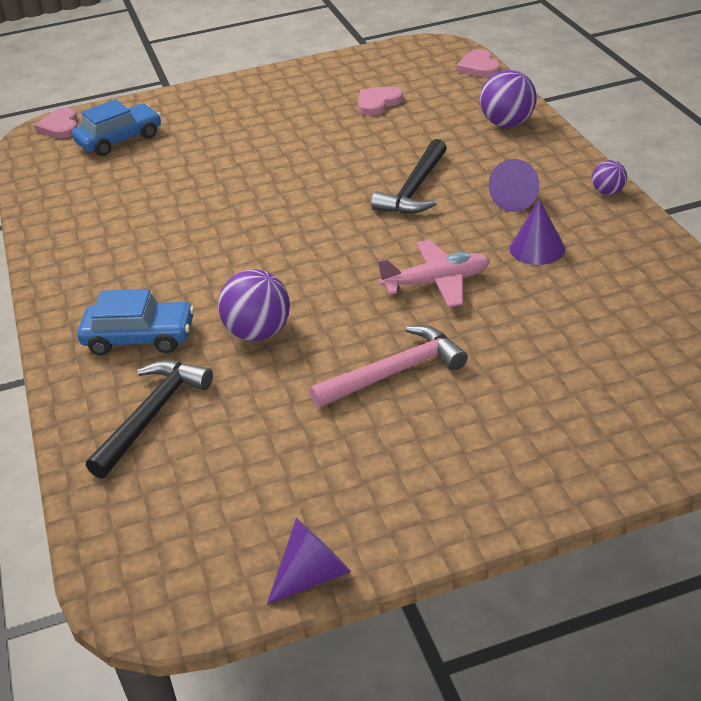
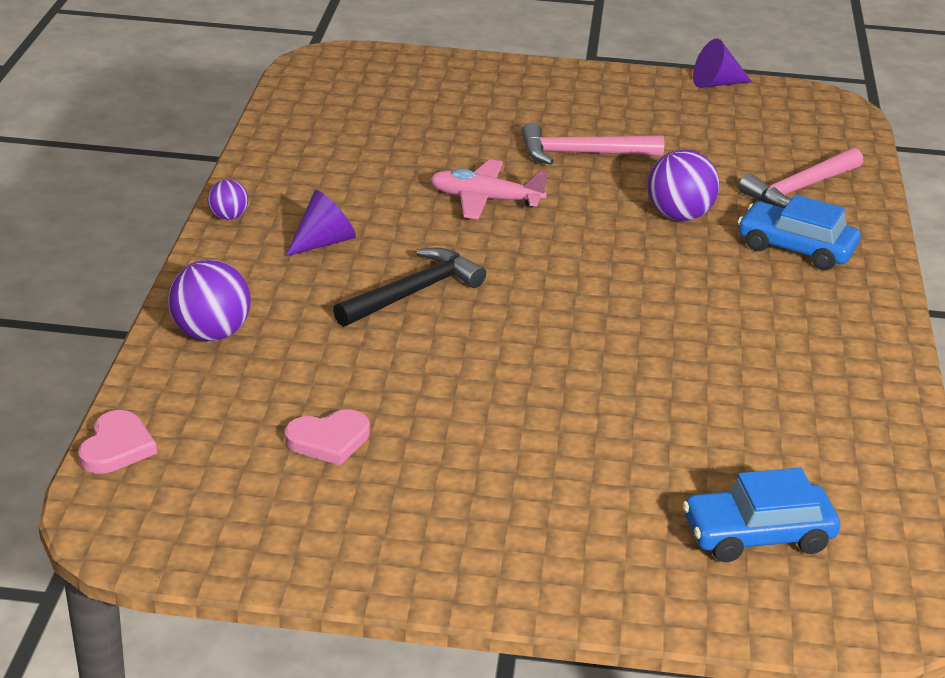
camera: 160 degrees left, 5 degrees down
pink heart [34,108,77,139] -> none
black hammer [86,360,213,479] -> pink hammer [739,148,863,208]
purple cone [510,199,565,265] -> none

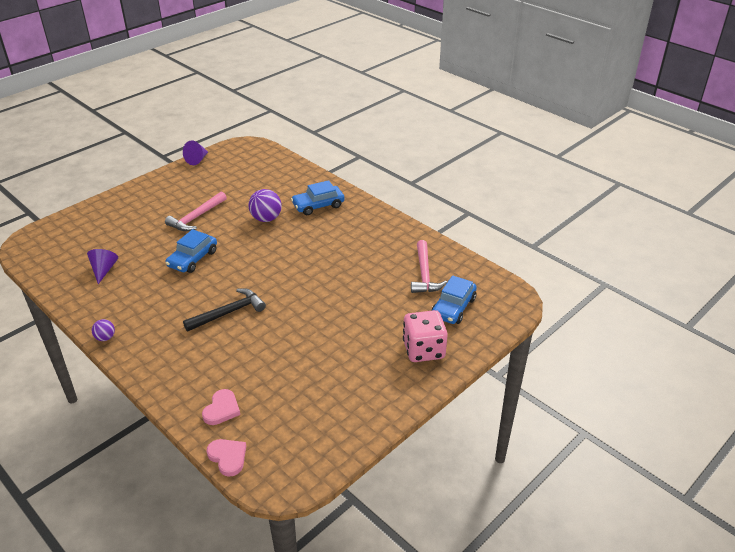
camera: 50 degrees left, 5 degrees up
purple ball [168,260,251,341] -> none
pink heart [285,409,370,465] -> pink heart moved to [202,389,240,425]
purple cone [286,190,356,256] -> purple cone moved to [87,249,118,284]
black hammer [333,248,486,327] -> black hammer turned 60 degrees clockwise [183,288,266,332]
pink plane [430,159,548,219] -> blue car [166,229,217,273]
pink hammer [739,148,863,208] -> pink hammer moved to [411,240,447,293]
none -> pink dice [403,310,448,362]

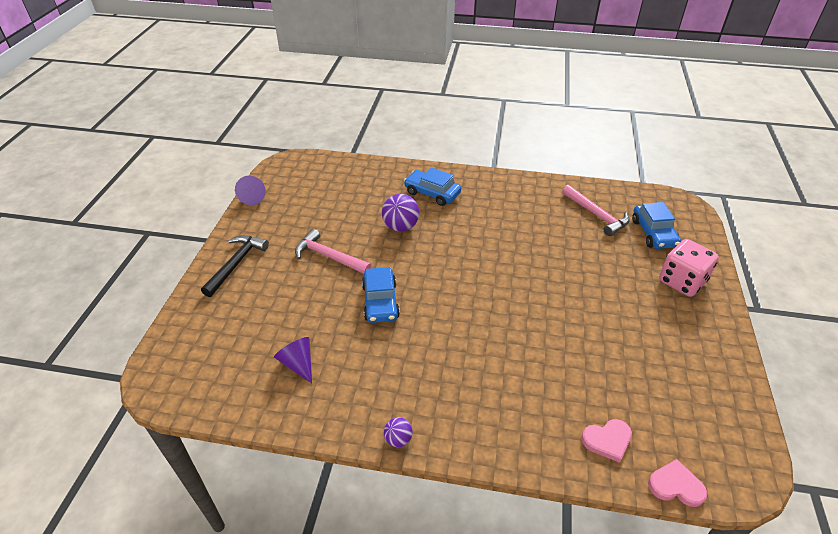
camera: 35 degrees left, 5 degrees up
pink hammer [165,191,227,231] -> pink hammer turned 120 degrees clockwise [295,229,371,274]
black hammer [183,288,266,332] -> black hammer moved to [201,235,269,297]
pink heart [202,389,240,425] -> pink heart turned 90 degrees clockwise [581,419,632,463]
blue car [291,180,345,215] -> blue car turned 90 degrees clockwise [404,168,461,206]

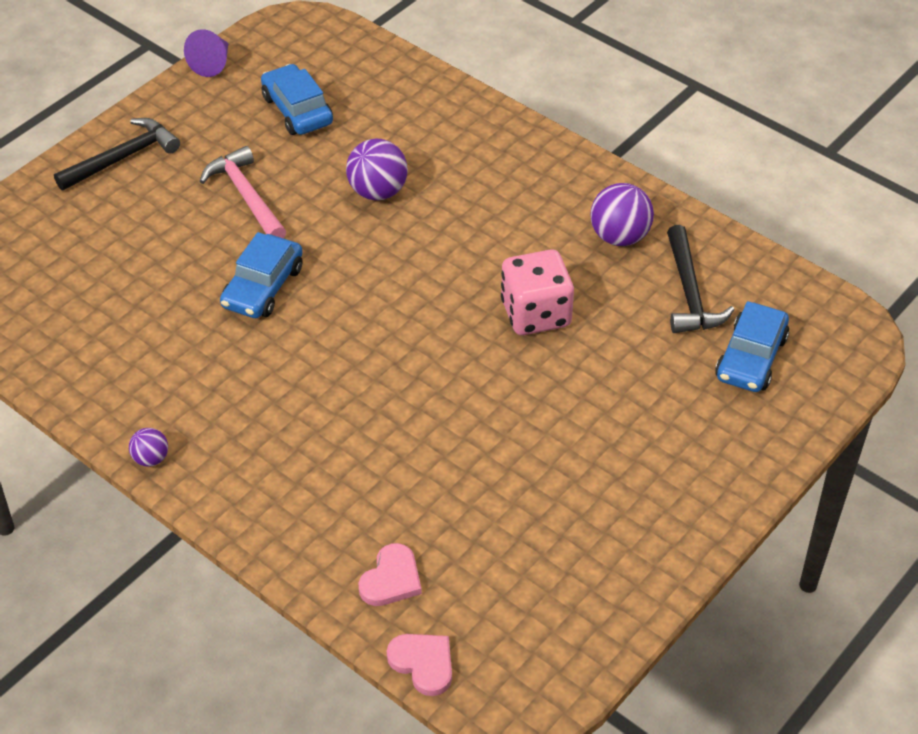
camera: 30 degrees right, 5 degrees up
purple cone [274,337,312,383] -> none
blue car [404,168,461,206] -> blue car moved to [261,64,333,135]
pink hammer [562,185,630,236] -> black hammer [667,225,735,333]
pink heart [581,419,632,463] -> pink heart turned 75 degrees counterclockwise [358,543,422,606]
pink dice [659,239,719,297] -> pink dice moved to [501,250,574,335]
none -> purple ball [590,183,654,246]

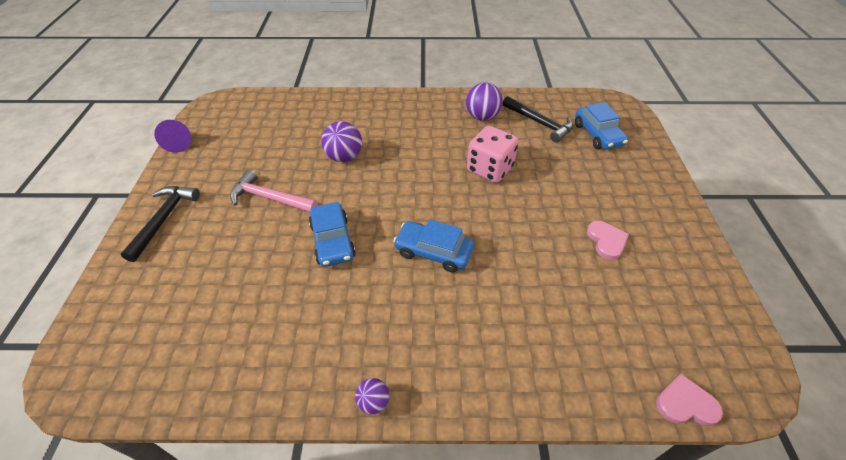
camera: 40 degrees left, 0 degrees up
blue car [261,64,333,135] -> blue car moved to [393,219,474,273]
pink heart [358,543,422,606] -> pink heart moved to [587,221,629,260]

